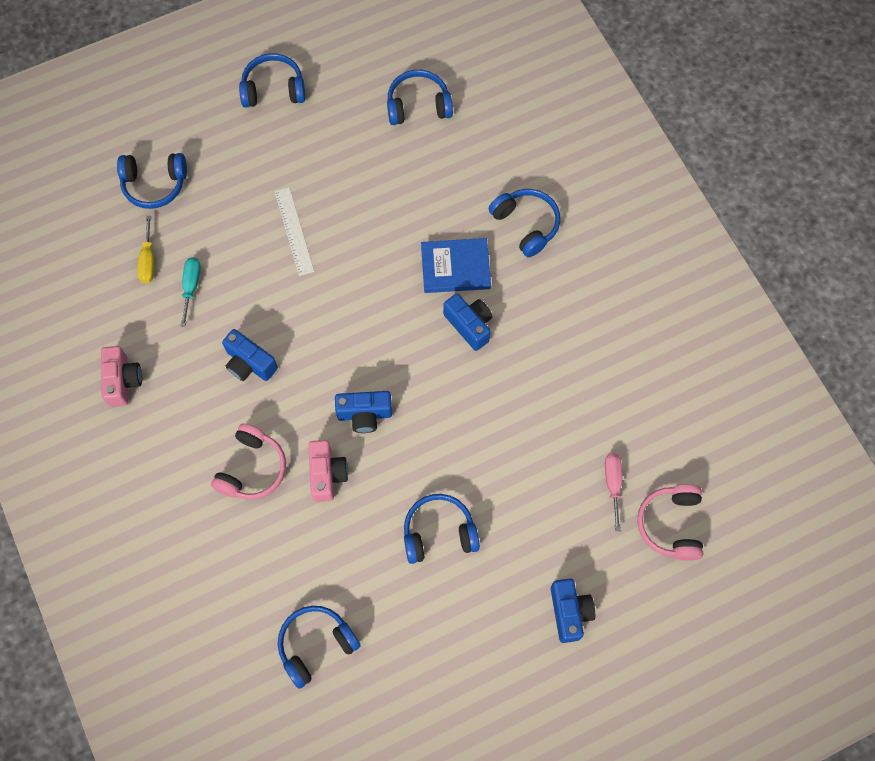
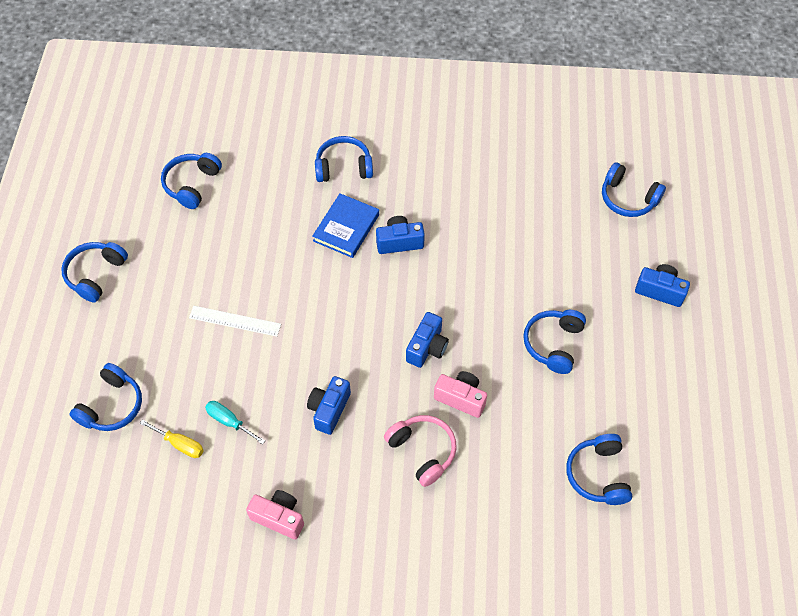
camera: 60 degrees left, 10 degrees down
blue camera [222,329,278,381] -> blue camera turned 135 degrees clockwise [307,376,351,435]
pink screwdriver [605,454,622,531] -> none
pink headphones [637,484,703,561] -> blue headphones [602,162,666,217]

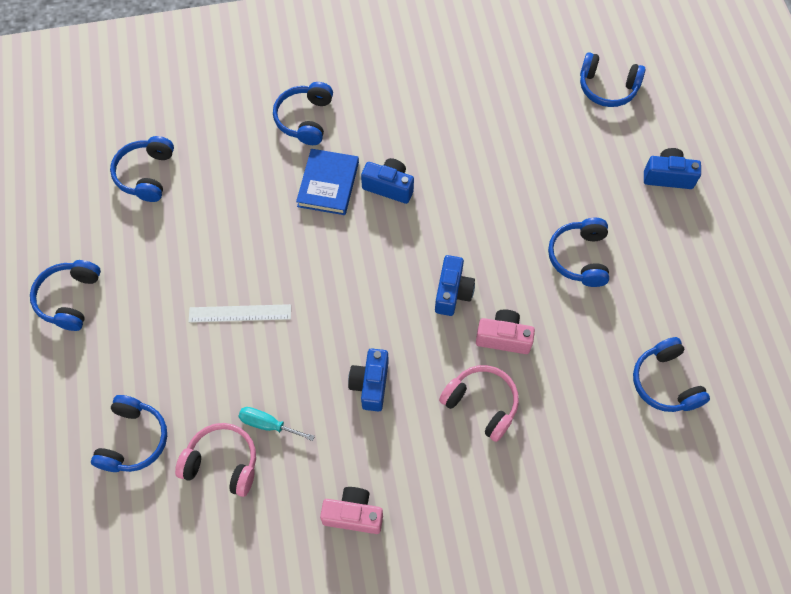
camera: 15 degrees left, 5 degrees up
yellow screwdriver [140,419,204,458] -> pink headphones [175,423,256,497]
blue headphones [315,136,373,182] -> blue headphones turned 60 degrees counterclockwise [273,82,333,145]
blue camera [376,216,425,254] -> blue camera turned 45 degrees clockwise [361,158,414,204]

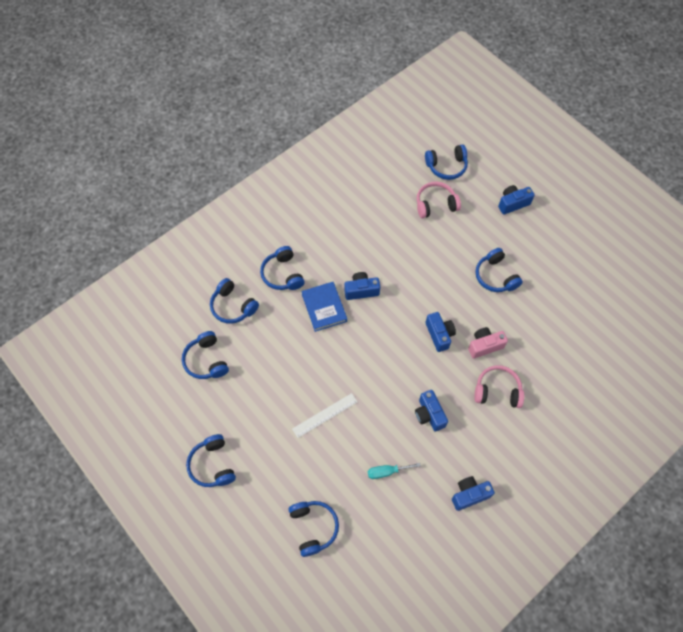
camera: 30 degrees left, 0 degrees up
pink headphones [175,423,256,497] -> pink headphones moved to [417,182,461,218]
pink camera [320,487,383,534] -> blue camera [452,476,495,511]
blue headphones [633,337,710,412] -> blue headphones moved to [210,278,259,324]

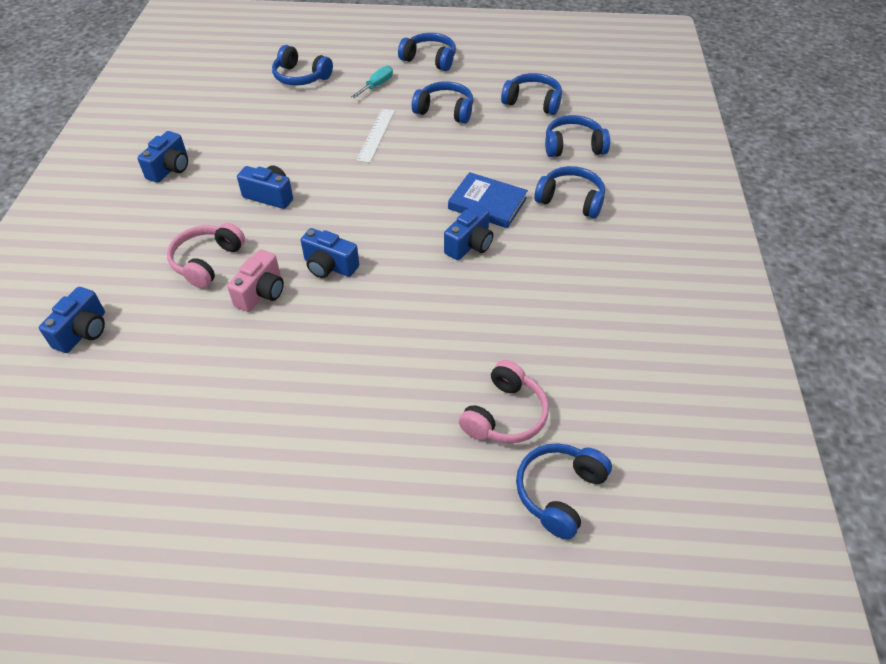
camera: 135 degrees right, 15 degrees down
turquoise screwdriver [368,463,421,479] -> turquoise screwdriver moved to [351,66,393,98]
pink headphones [474,365,524,408] -> pink headphones turned 150 degrees clockwise [167,223,245,288]
blue headphones [475,248,523,292] -> blue headphones moved to [412,81,473,124]
blue camera [498,185,535,215] -> blue camera moved to [39,287,105,353]

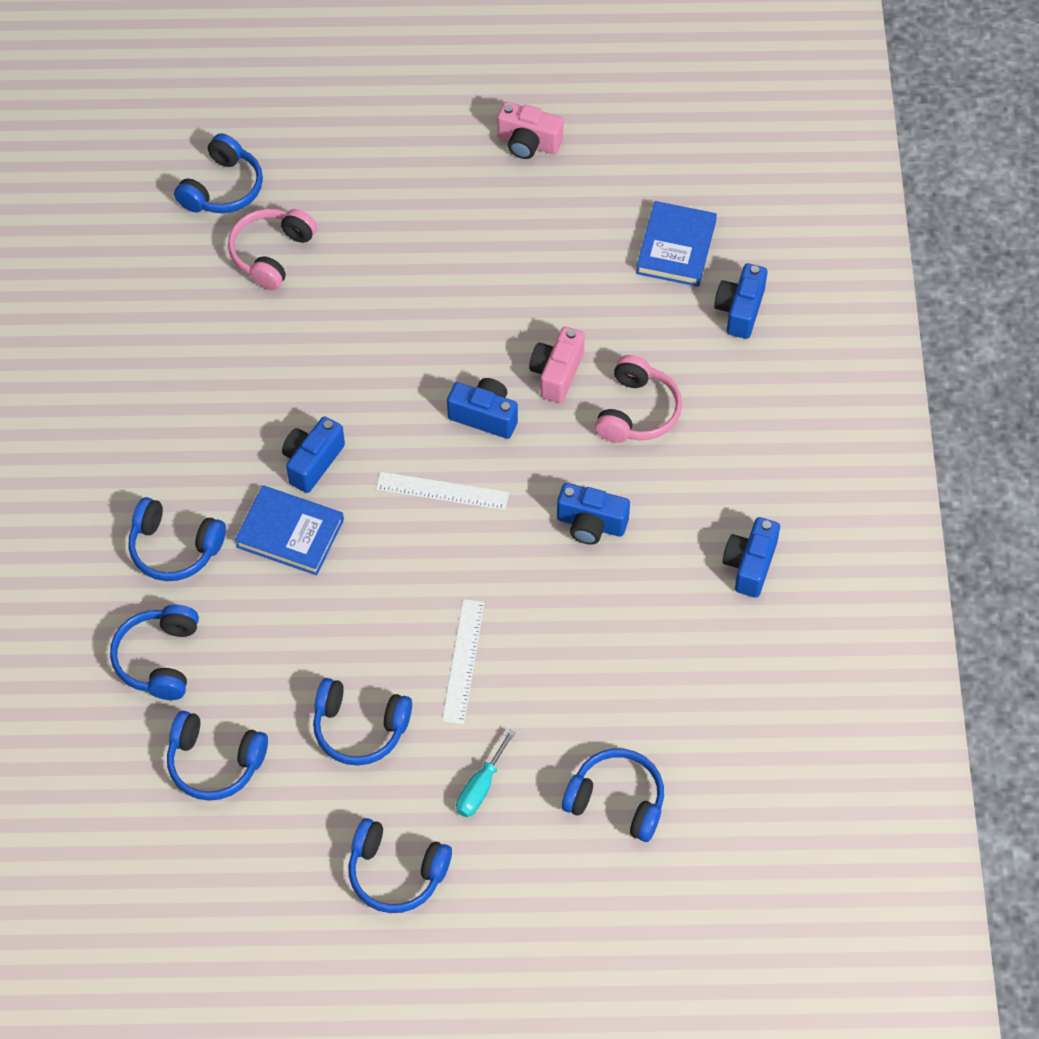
camera: 175 degrees right, 10 degrees up
blue headphones [545,115,610,157] -> blue headphones turned 105 degrees clockwise [110,605,199,700]
none -> white ruler [376,471,509,510]
none -> pink camera [497,102,564,159]
none -> blue book [636,201,717,287]

